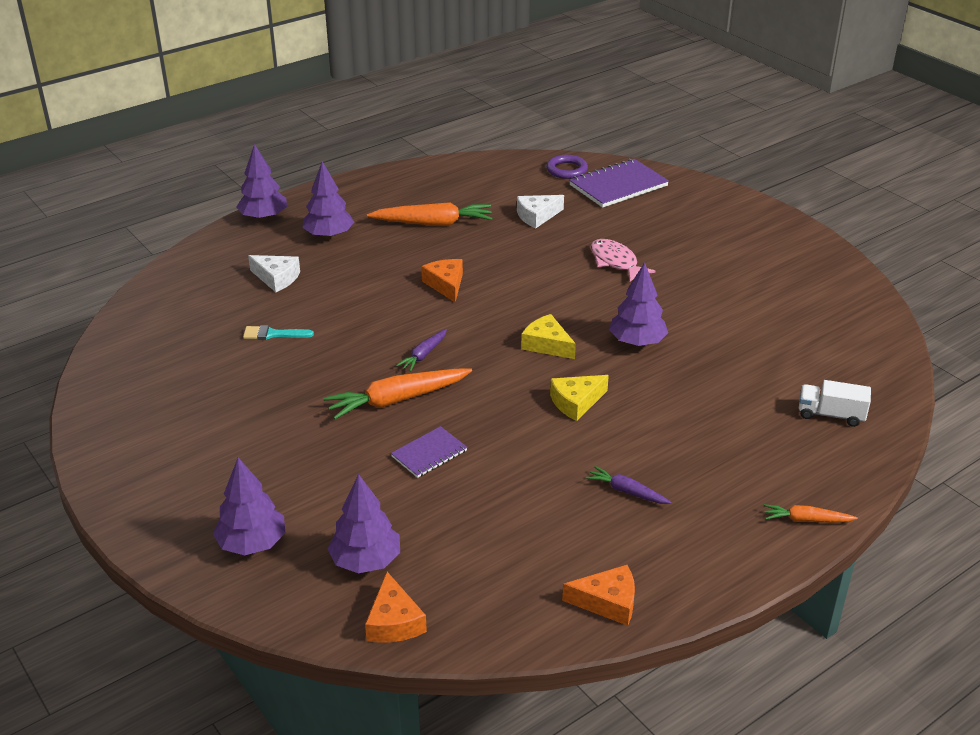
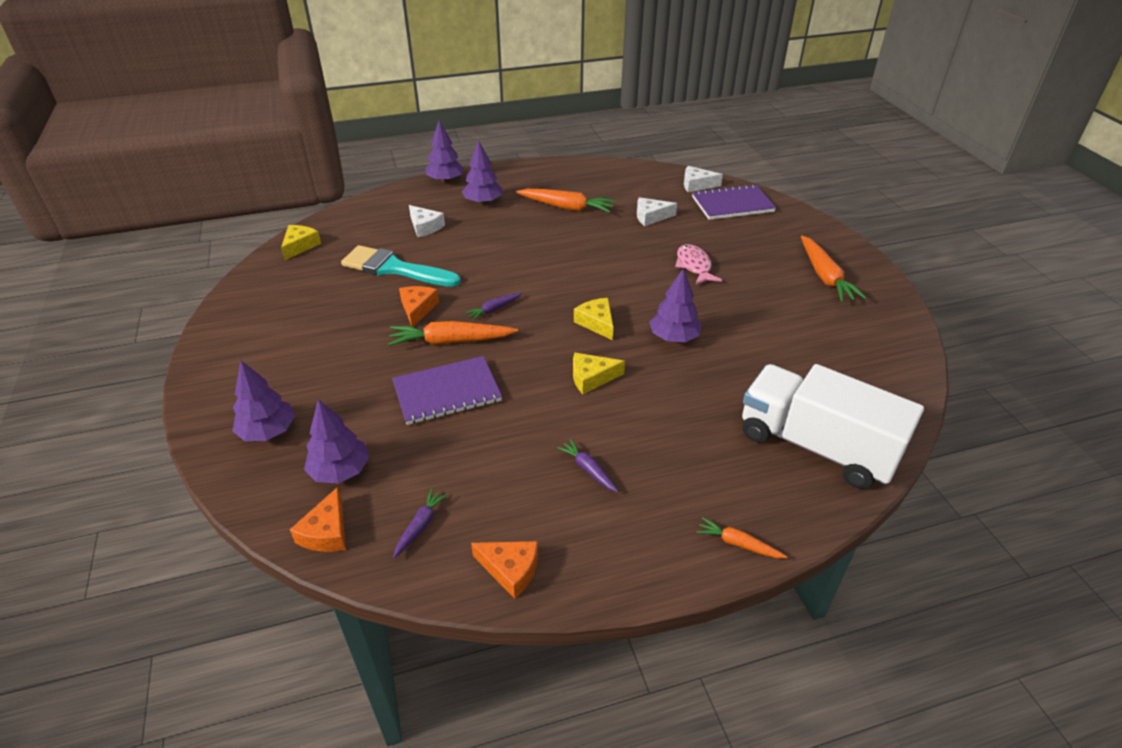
camera: 20 degrees right, 5 degrees up
turquoise brush [243,325,314,340] -> turquoise brush [341,245,461,287], size x2.26
purple notebook [391,426,468,478] -> purple notebook [392,356,502,425], size x1.76
orange cheese [421,259,463,302] -> orange cheese moved to [399,286,439,327]
purple ring [546,155,588,179] -> white cheese [684,166,723,192]
white truck [799,380,871,427] -> white truck [742,364,924,489], size x2.39
none -> yellow cheese [281,225,321,260]
none -> purple carrot [393,488,448,558]
none -> orange carrot [801,235,867,302]

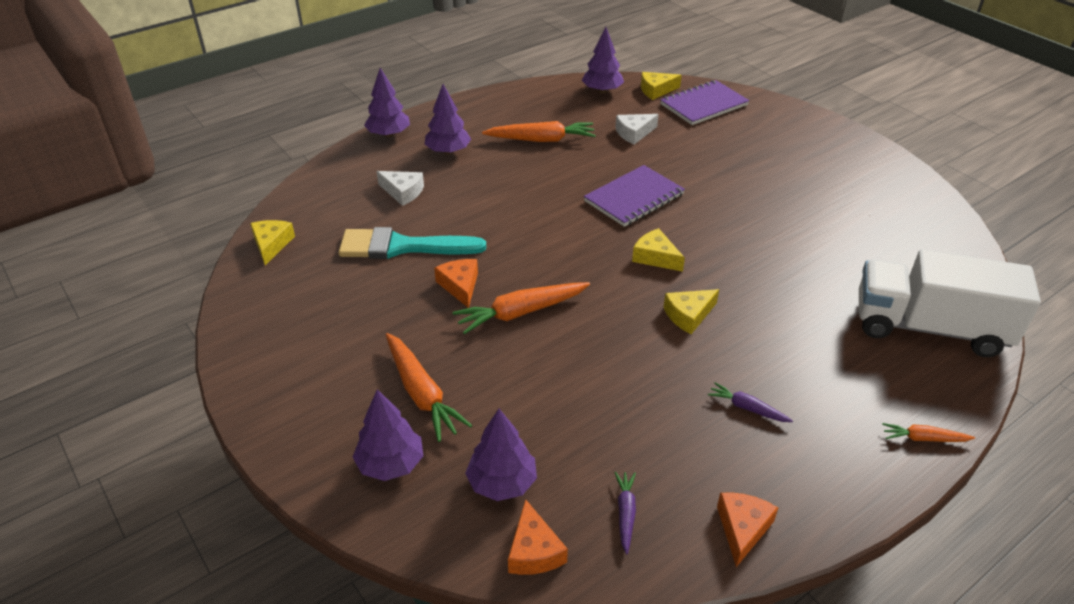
camera: 20 degrees left, 0 degrees up
purple notebook [392,356,502,425] -> purple notebook moved to [584,165,685,227]
purple carrot [465,292,522,320] -> none
orange cheese [471,541,538,599] -> orange cheese turned 75 degrees counterclockwise [717,492,778,567]
purple tree [649,268,702,342] -> purple tree moved to [582,27,624,93]
pink fish [675,244,722,285] -> none
white cheese [684,166,723,192] -> yellow cheese [641,72,682,100]
orange carrot [801,235,867,302] -> orange carrot moved to [386,333,472,442]

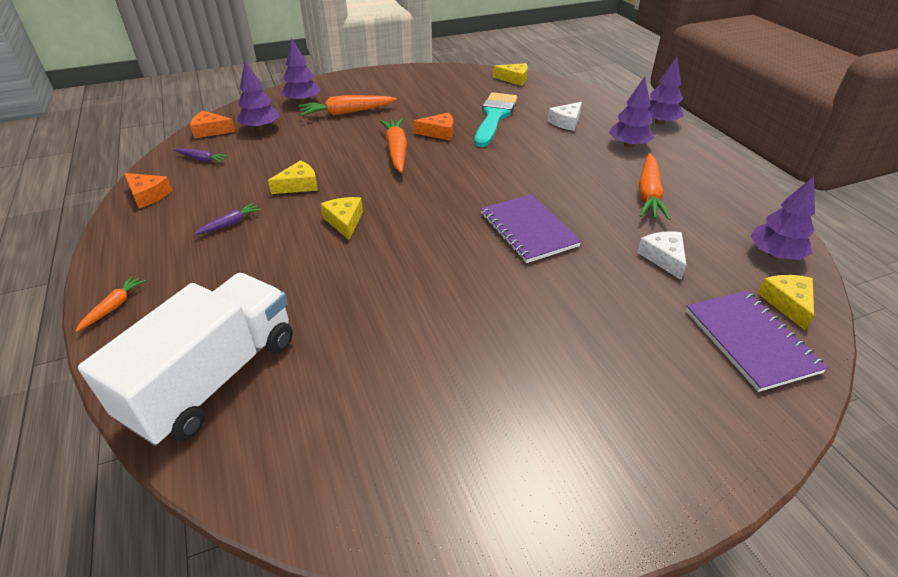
camera: 105 degrees right, 0 degrees up
yellow cheese [632,228,685,272] -> yellow cheese moved to [268,160,318,194]

